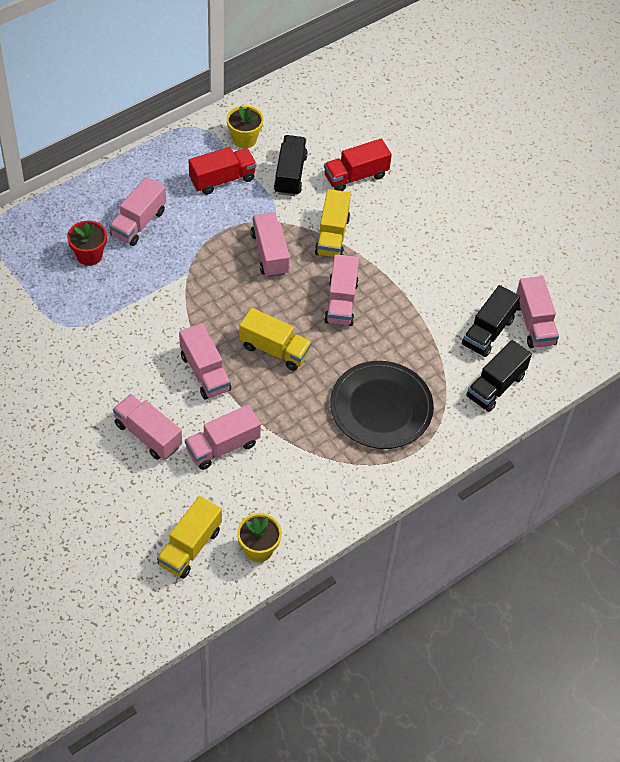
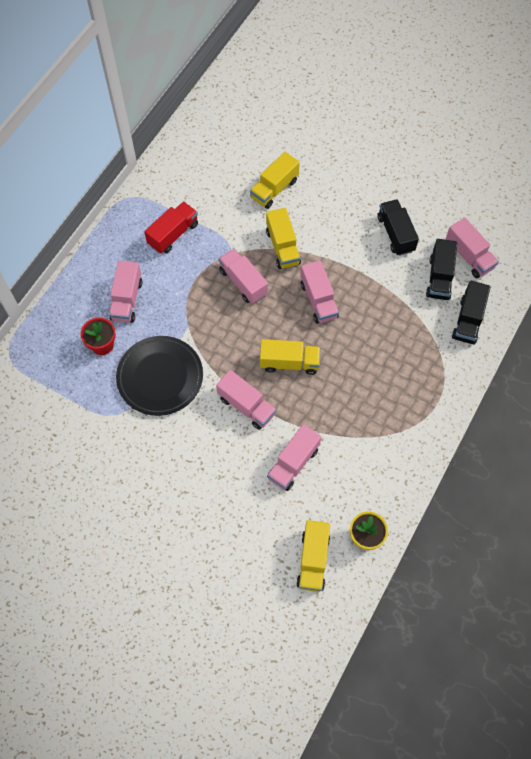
camera: 20 degrees left, 10 degrees up
pink truck [113,394,182,460] -> none
yellow flower pot [227,105,263,149] -> none
black truck [274,135,308,196] -> black truck moved to [377,199,419,256]
red truck [324,139,392,191] -> yellow truck [250,152,300,209]
black plate [330,361,434,449] -> black plate moved to [116,336,203,416]

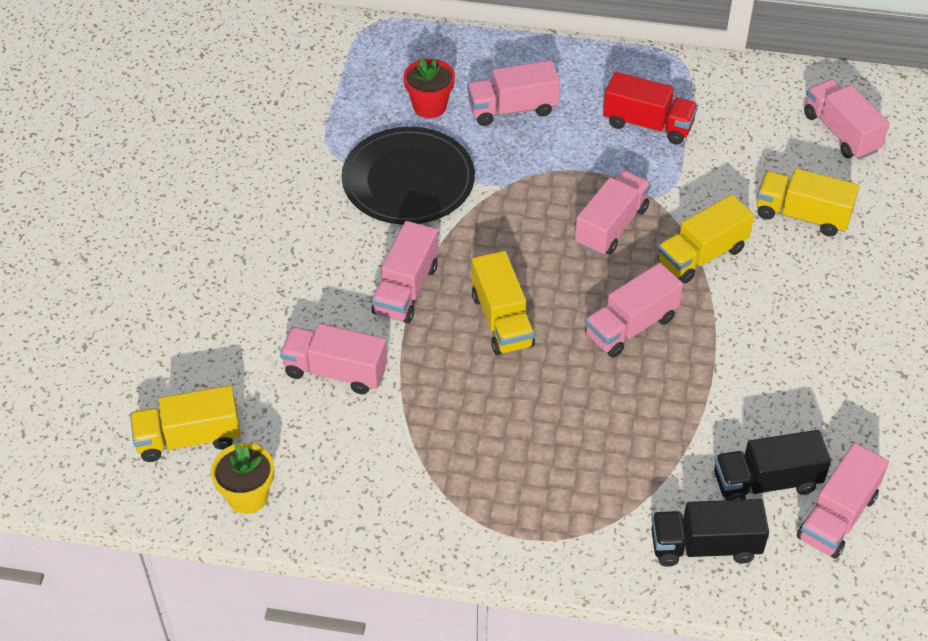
camera: 70 degrees right, 15 degrees down
black truck [377,199,419,256] -> none
none -> pink truck [804,79,889,160]

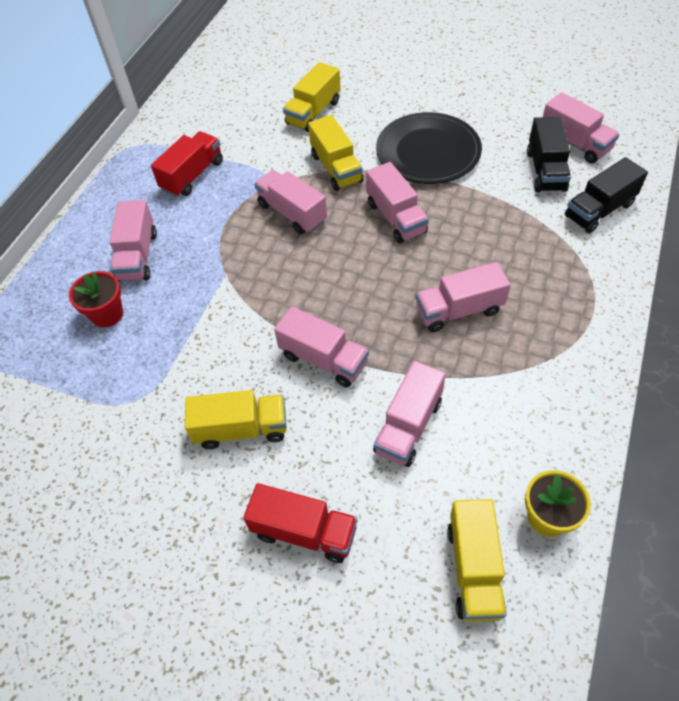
camera: 75 degrees left, 5 degrees up
black plate [342,127,475,224] -> black plate moved to [376,112,482,184]
yellow truck [472,251,535,355] -> yellow truck moved to [185,390,287,449]
black truck [651,499,769,567] -> black truck turned 45 degrees clockwise [565,157,648,233]
pink truck [804,79,889,160] -> pink truck moved to [416,262,510,332]
none -> red truck [243,483,357,563]

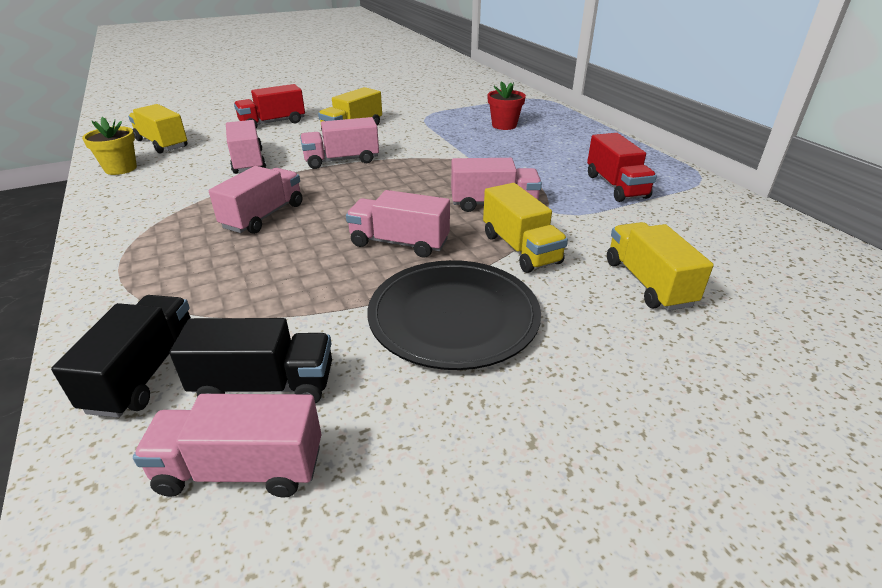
camera: 130 degrees right, 20 degrees down
pink truck [109,200,157,282] -> none
yellow truck [308,115,363,191] -> yellow truck turned 135 degrees counterclockwise [483,183,568,273]
black truck [527,117,571,192] -> black truck turned 135 degrees clockwise [169,318,332,404]

